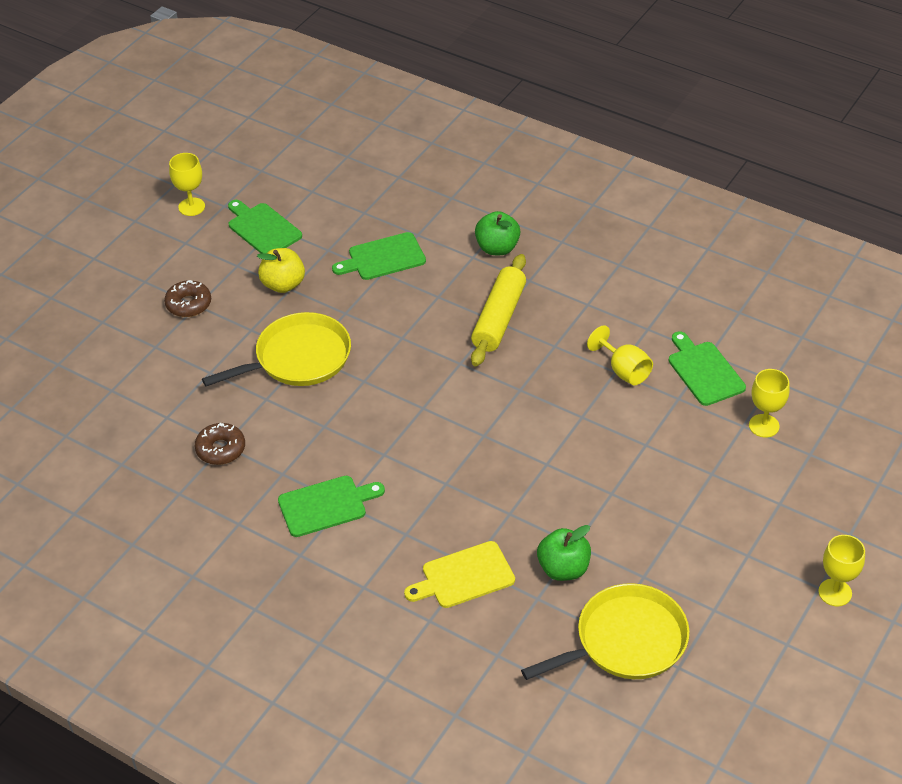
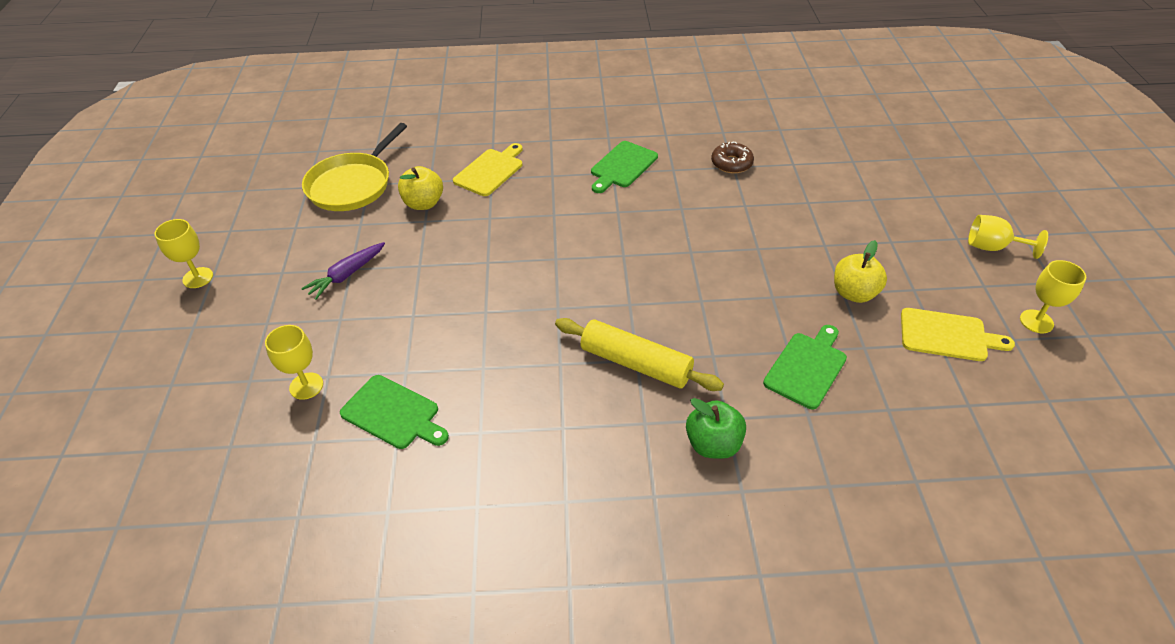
camera: 145 degrees right, 0 degrees up
brown donut [164,280,211,317] -> none
yellow pan [202,312,351,386] -> none
green cutting board [228,200,302,253] -> yellow cutting board [901,308,1015,361]
yellow rolling pin [471,254,526,366] -> yellow rolling pin turned 45 degrees counterclockwise [555,318,724,391]
green apple [537,525,591,581] -> yellow apple [398,166,443,210]
yellow goblet [587,325,653,385] -> yellow goblet moved to [968,215,1048,259]
none -> purple carrot [301,242,385,300]

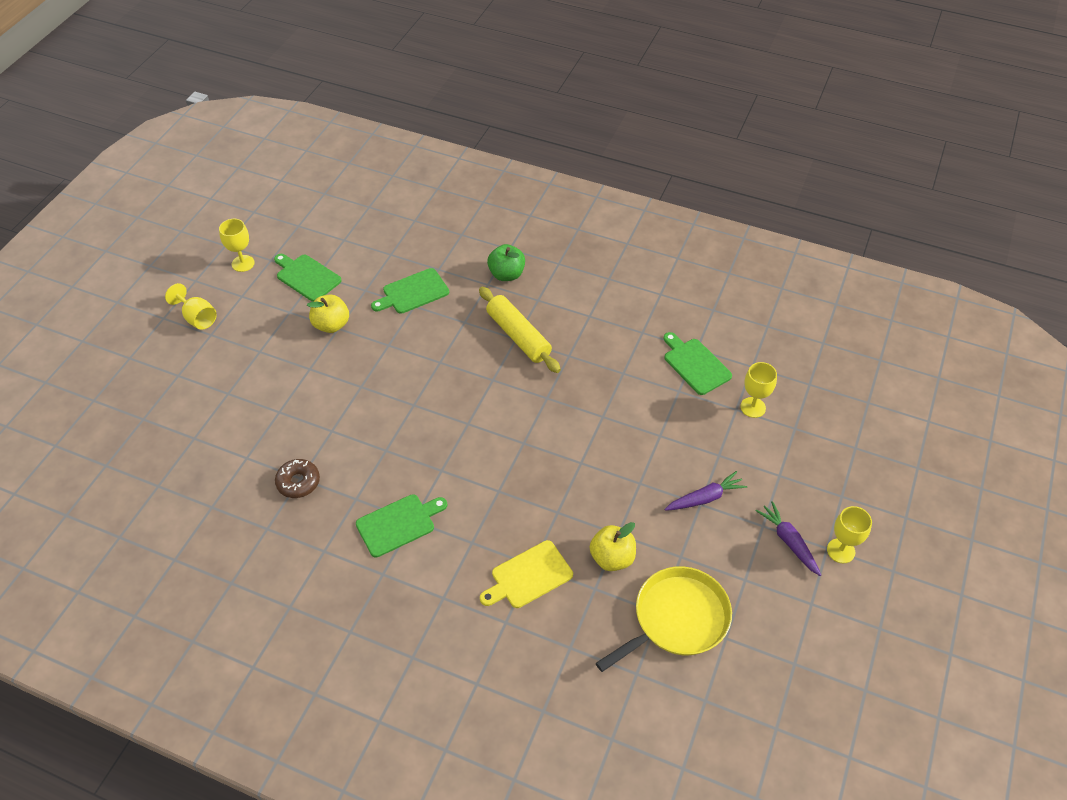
camera: 155 degrees left, 5 degrees up
yellow cutting board [901,308,1015,361] -> green cutting board [274,254,342,302]
none -> purple carrot [756,501,821,576]

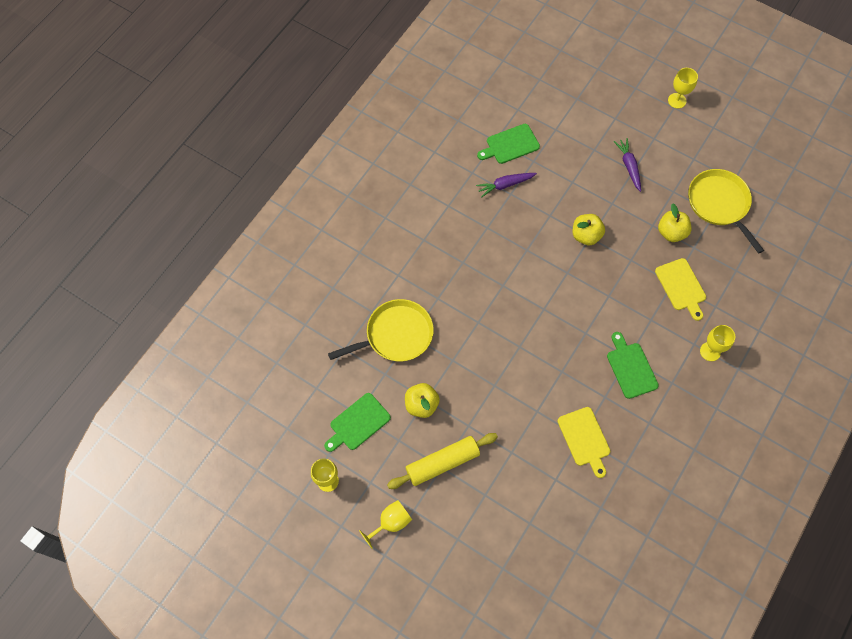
camera: 80 degrees left, 15 degrees up
brown donut [275,459,320,498] -> yellow cutting board [558,407,610,478]
green cutting board [371,268,449,314] -> yellow pan [328,299,434,362]
yellow rolling pin [479,287,561,373] -> yellow rolling pin moved to [387,433,498,489]
green apple [487,244,525,281] -> none
yellow goblet [740,362,777,418] -> yellow goblet moved to [700,325,735,361]
purple carrot [756,501,821,576] -> purple carrot moved to [476,173,537,198]
none -> yellow apple [572,214,605,245]

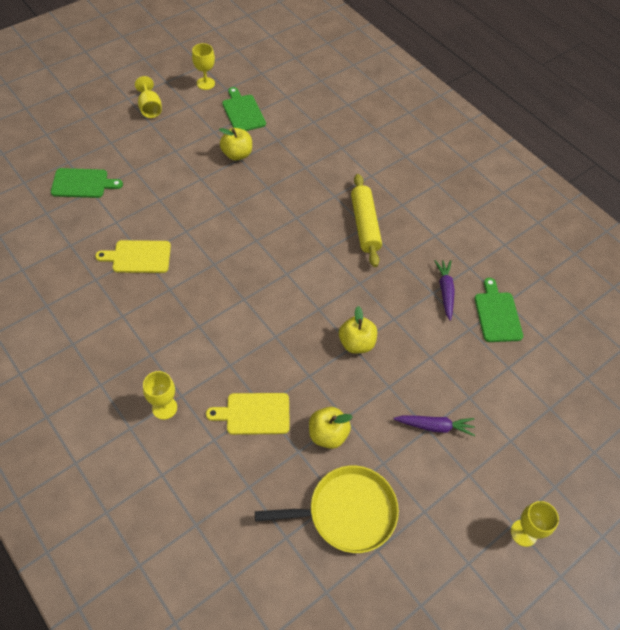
camera: 105 degrees right, 10 degrees down
yellow pan [328,299,434,362] -> none
yellow rolling pin [387,433,498,489] -> yellow rolling pin moved to [351,174,382,267]
green cutting board [607,332,659,399] -> green cutting board moved to [51,168,123,198]

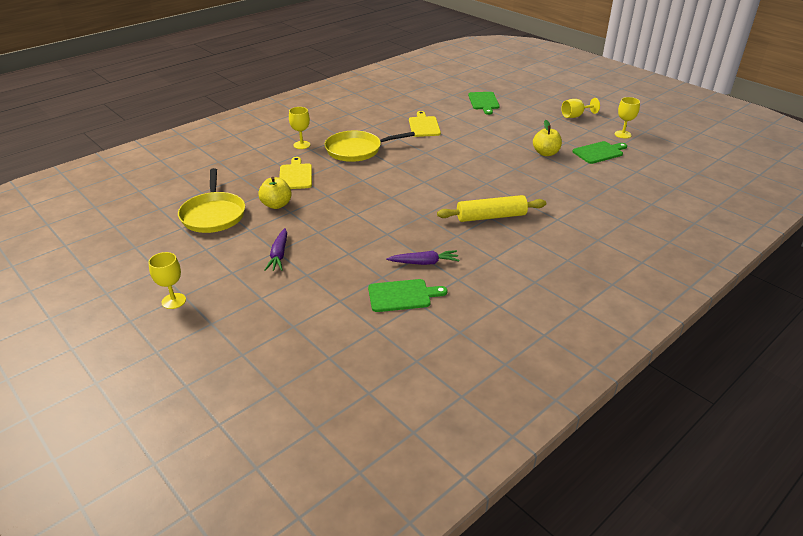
camera: 90 degrees right, 20 degrees down
yellow apple [339,306,377,354] -> none
none -> yellow pan [324,131,415,162]

